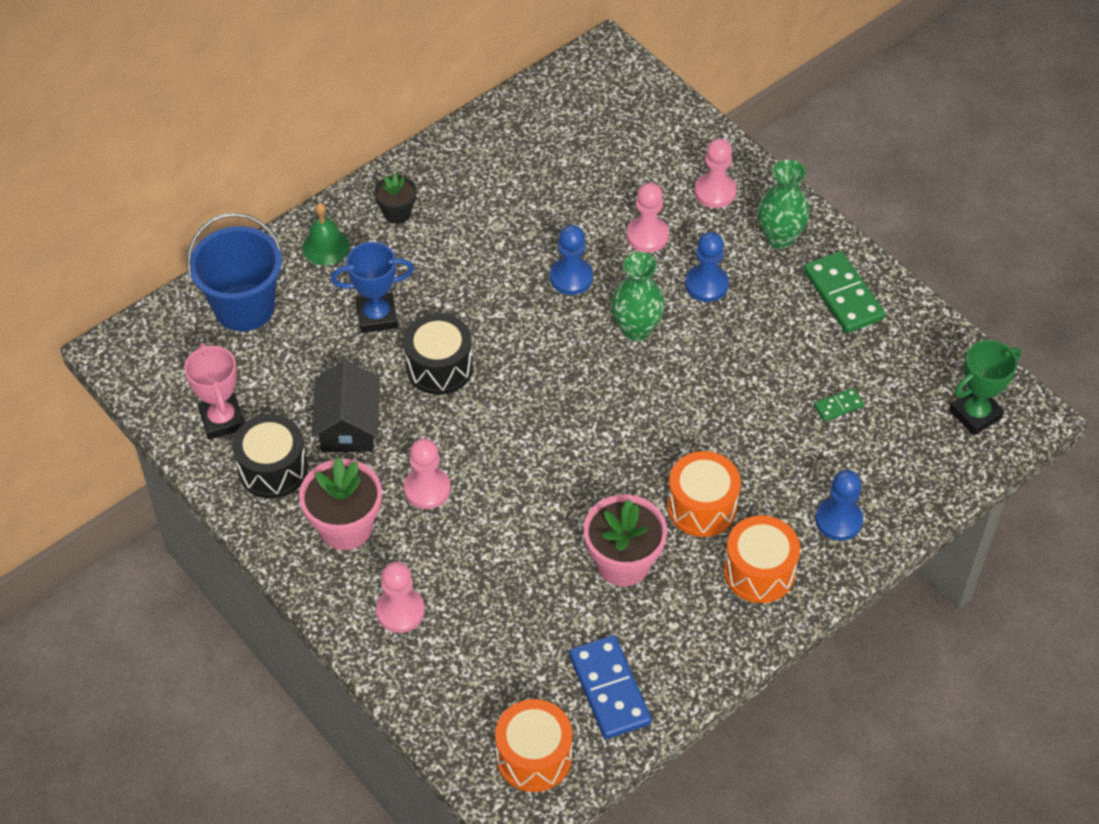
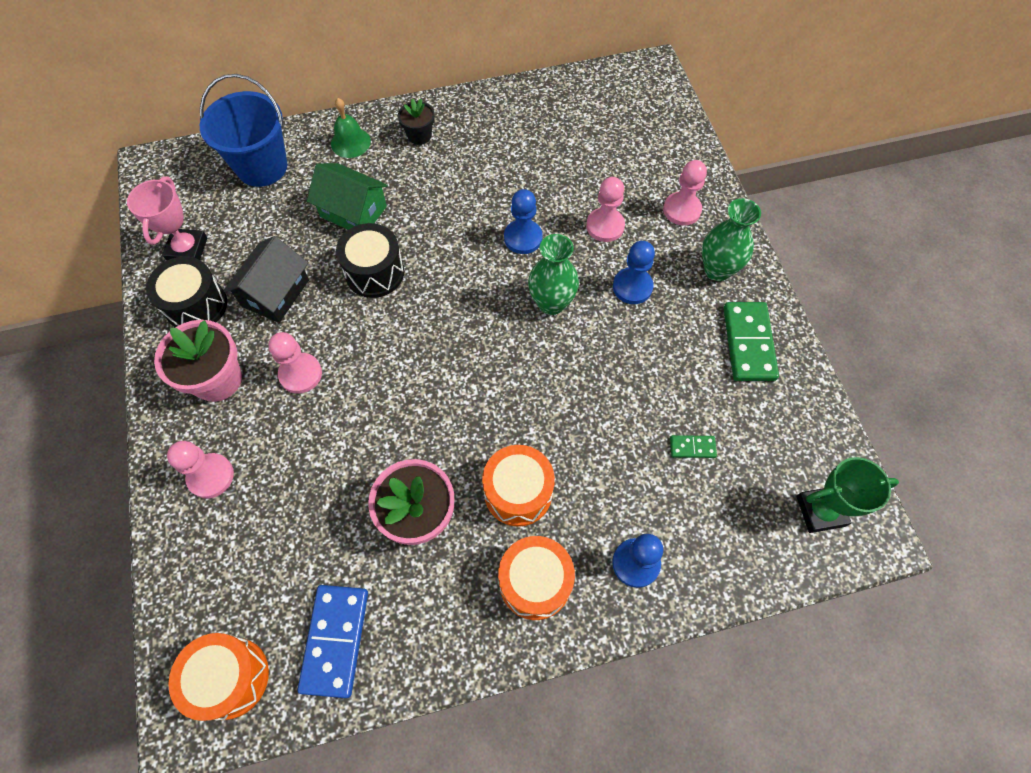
camera: 25 degrees right, 10 degrees up
blue trophy [331,242,414,333] -> green house [307,163,388,230]

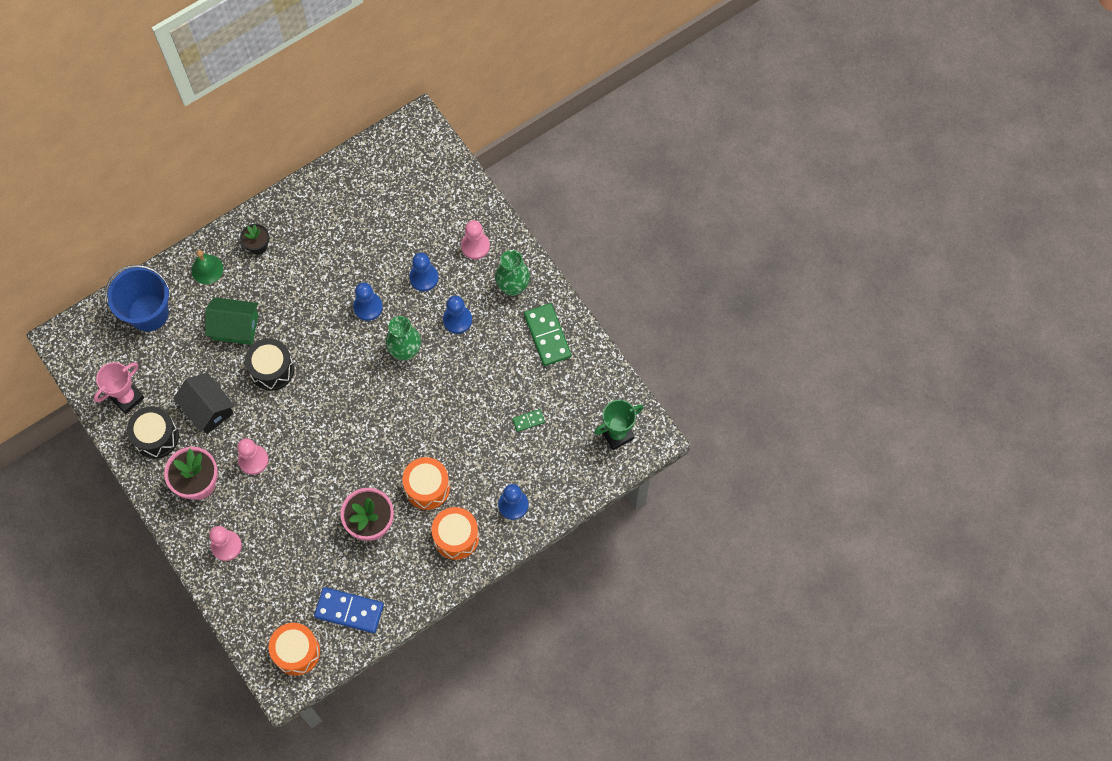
camera: 20 degrees left, 5 degrees up
pink trophy [127,176,207,261] -> pink trophy turned 60 degrees clockwise [94,362,144,414]
black house [223,236,309,323] -> black house turned 45 degrees counterclockwise [173,373,235,434]
blue domino [298,585,368,698] -> blue domino turned 60 degrees counterclockwise [314,587,384,633]
pink pawn [586,177,625,242] -> blue pawn [409,253,438,291]

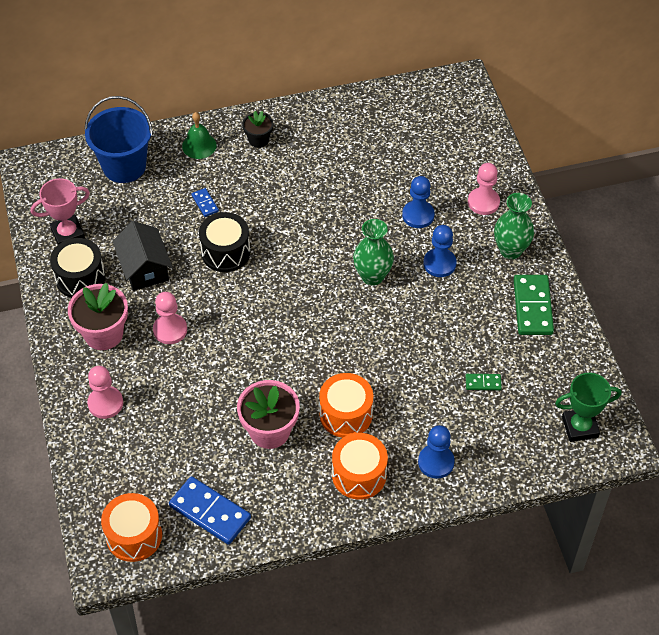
camera: 20 degrees right, 15 degrees down
green house [205,297,258,345] -> blue domino [192,188,219,217]
blue pawn [353,282,383,321] -> none

